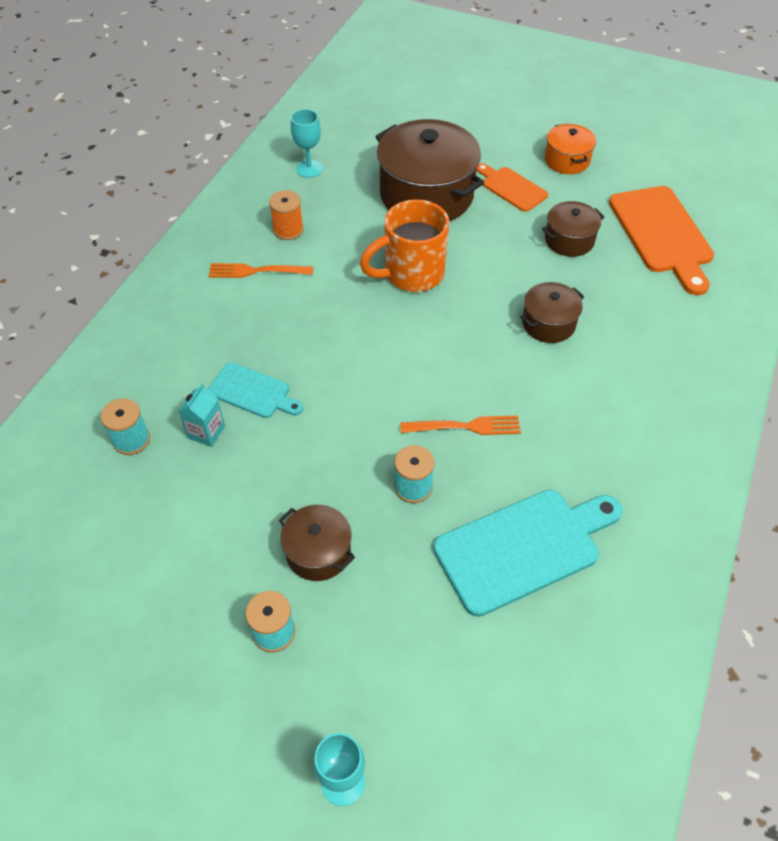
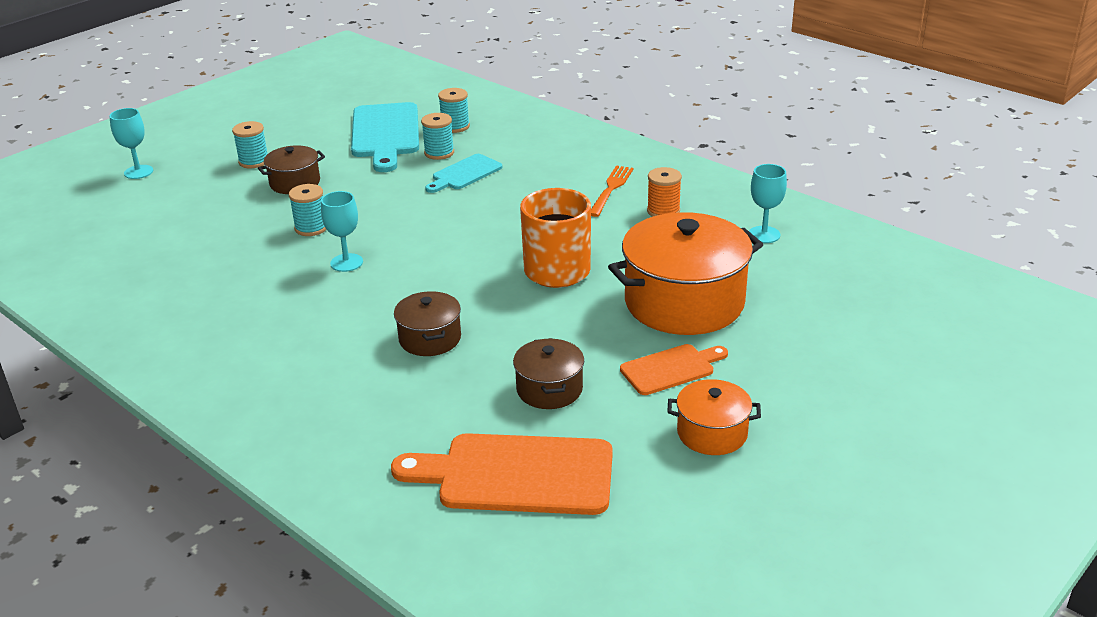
camera: 110 degrees right, 20 degrees down
turquoise carton [178,383,225,447] -> turquoise spool [421,113,454,160]
brown pot [375,119,484,221] -> orange pot [608,212,763,335]
orange fork [400,416,521,435] -> turquoise goblet [321,191,363,272]
turquoise cutting board [433,490,622,617] -> turquoise cutting board moved to [351,102,419,172]

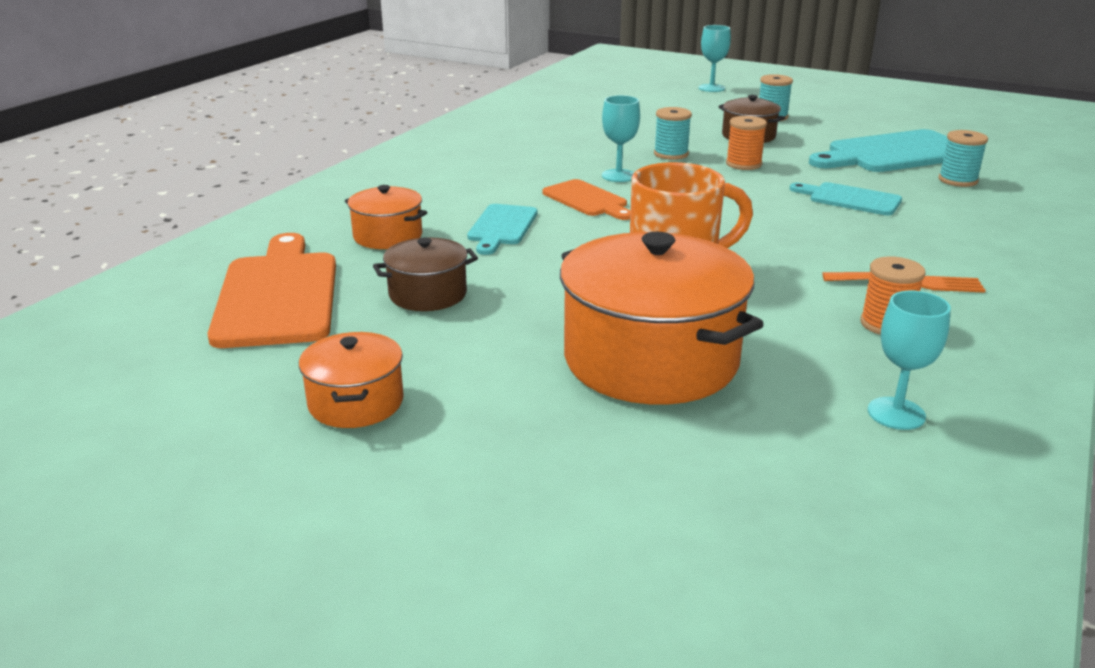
camera: 75 degrees right, 5 degrees down
brown pot [394,291,461,356] -> turquoise cutting board [467,204,538,255]
turquoise spool [421,113,454,160] -> none
orange cutting board [620,344,728,395] -> orange cutting board moved to [542,179,631,220]
none -> orange pot [345,185,427,249]
none -> orange spool [726,116,767,170]

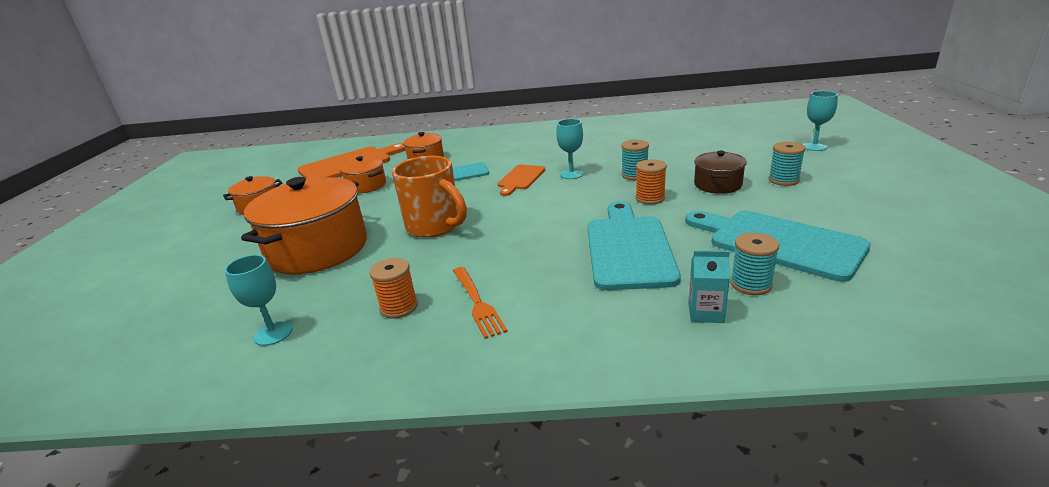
camera: 65 degrees right, 0 degrees up
brown pot [373,237,478,311] -> orange pot [340,156,386,194]
turquoise cutting board [790,182,902,215] -> turquoise cutting board [587,201,681,290], size x1.77
none -> turquoise carton [688,250,730,323]

